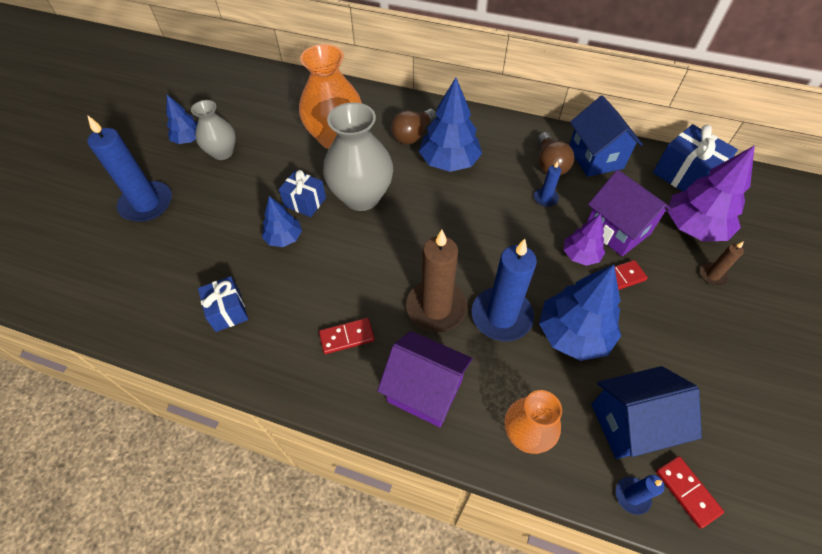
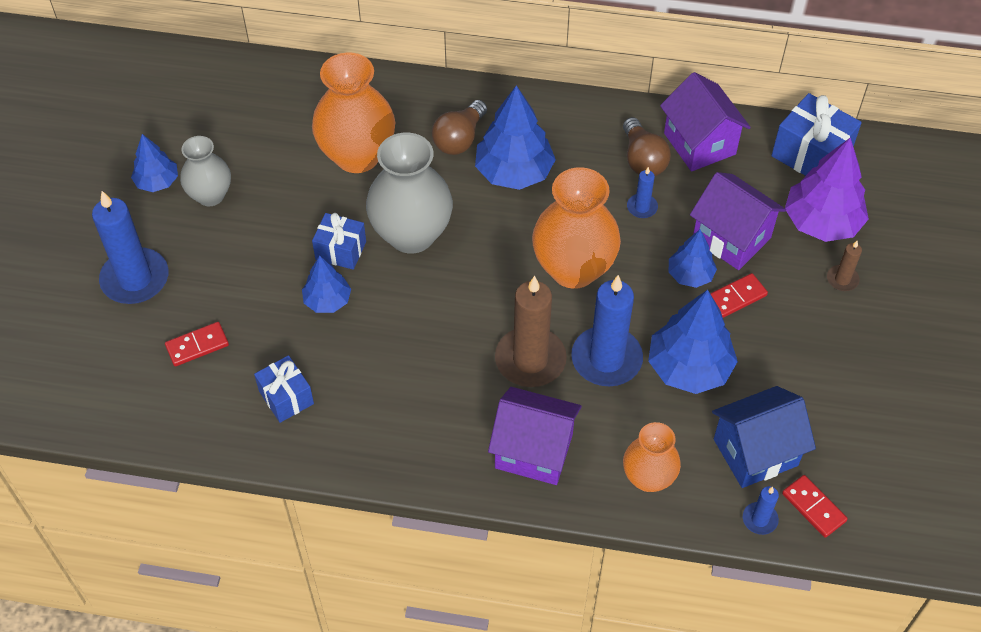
camera: 10 degrees left, 0 degrees up
red domino [319,318,375,354] -> red domino moved to [165,322,229,366]
purple tree [564,214,605,266] -> blue tree [669,230,717,288]
blue house [569,95,643,177] -> purple house [660,72,751,171]
none -> orange vase [532,167,621,289]

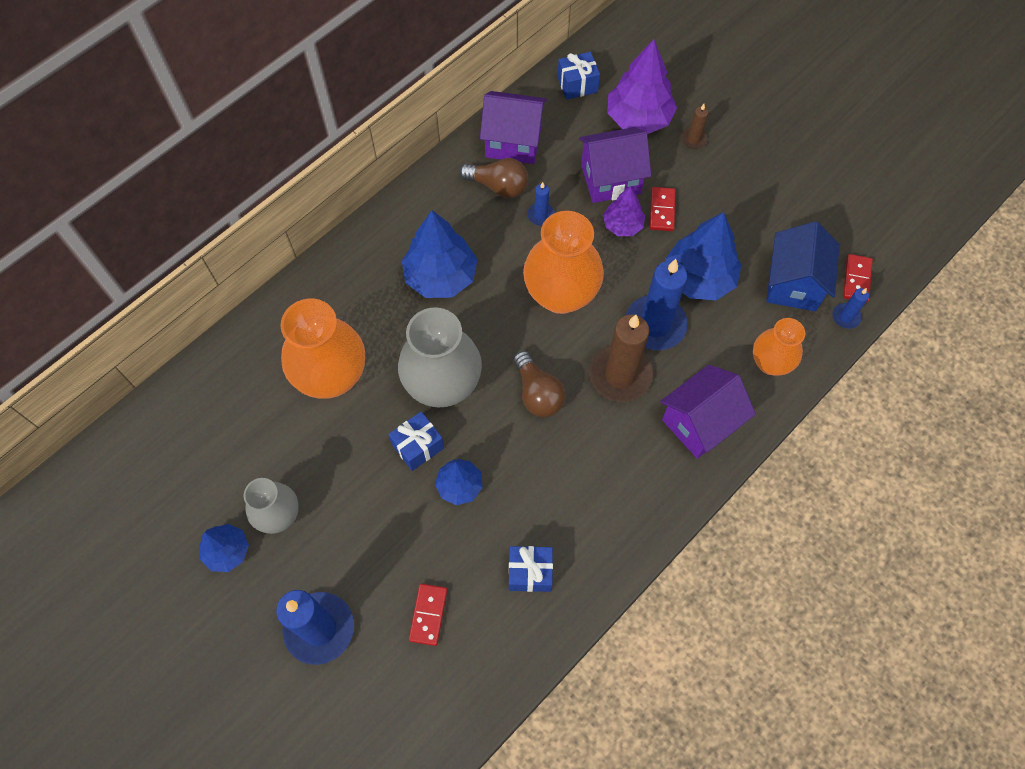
camera: 55 degrees left, 10 degrees up
brown light bulb [432,100,487,155] -> brown light bulb moved to [513,351,566,417]
blue tree [669,230,717,288] -> purple tree [603,186,645,236]
blue gift [771,93,862,176] -> blue gift [557,52,600,100], size x0.64
red domino [782,475,848,538] -> red domino turned 75 degrees counterclockwise [843,254,873,303]

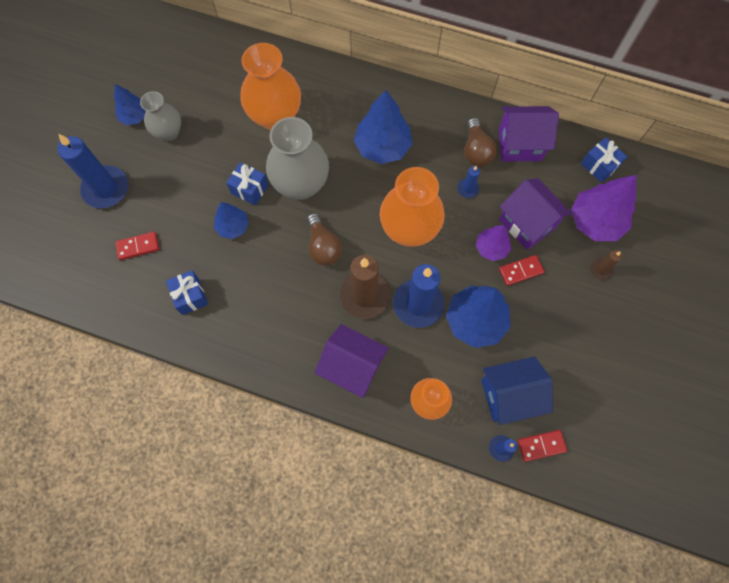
camera: 65 degrees right, 5 degrees up
purple house [480,91,547,164] -> purple house turned 75 degrees counterclockwise [499,106,559,161]
brown light bulb [513,351,566,417] -> brown light bulb turned 60 degrees counterclockwise [307,213,342,266]

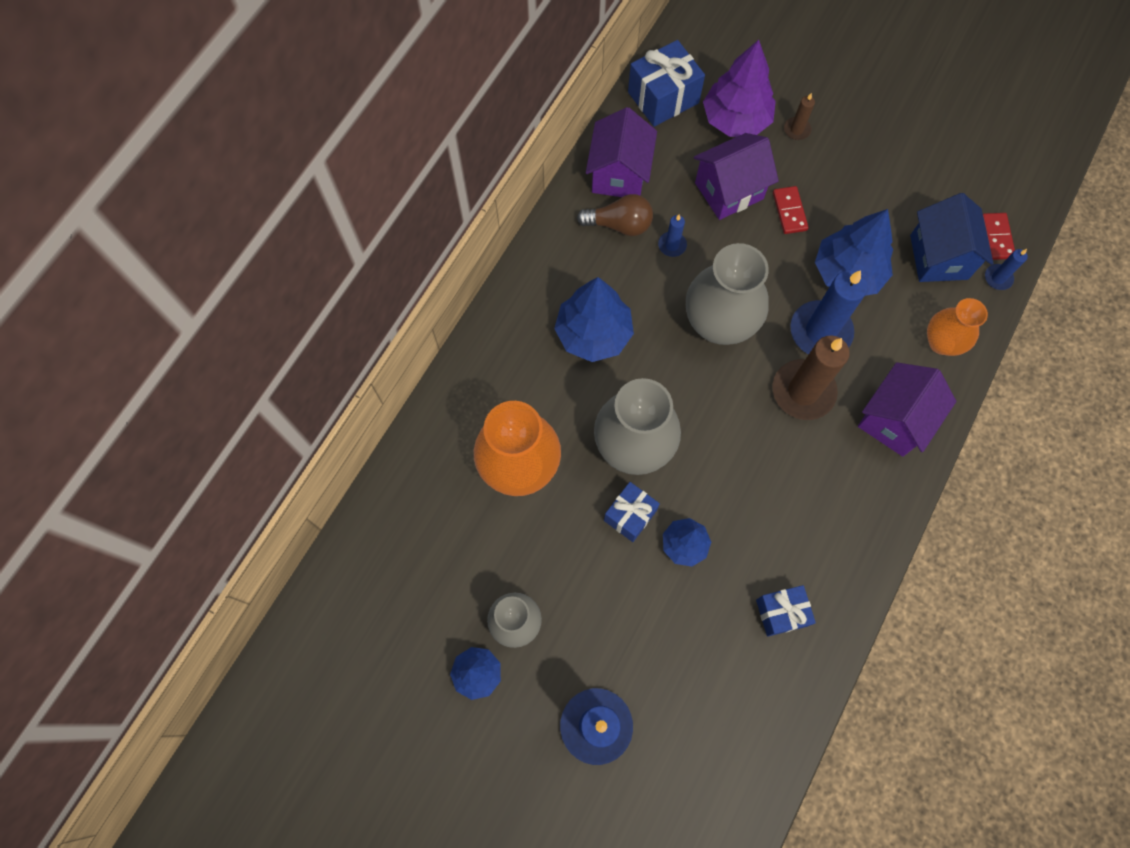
camera: 80 degrees left, 0 degrees up
red domino [115,232,159,260] -> none
brown light bulb [307,213,342,266] -> none
orange vase [380,167,445,247] -> grey vase [686,243,769,345]
purple tree [476,225,511,261] -> none
blue gift [581,137,628,183] -> blue gift [628,40,705,127], size x1.56

